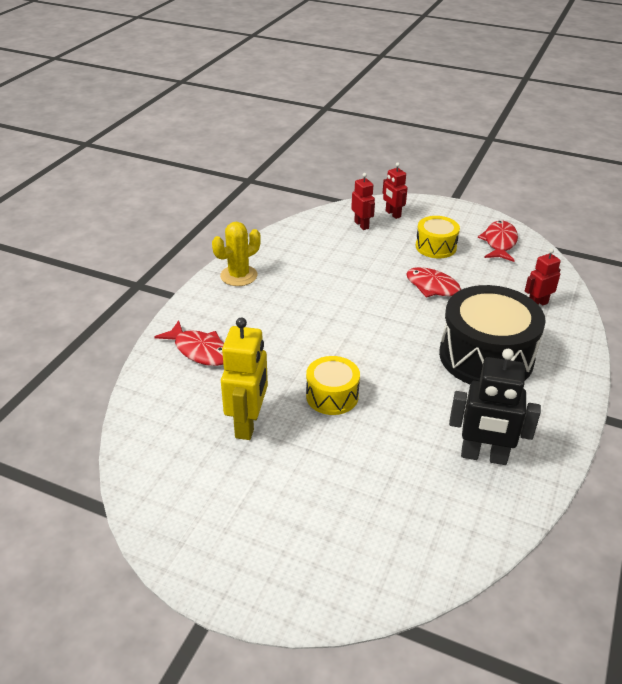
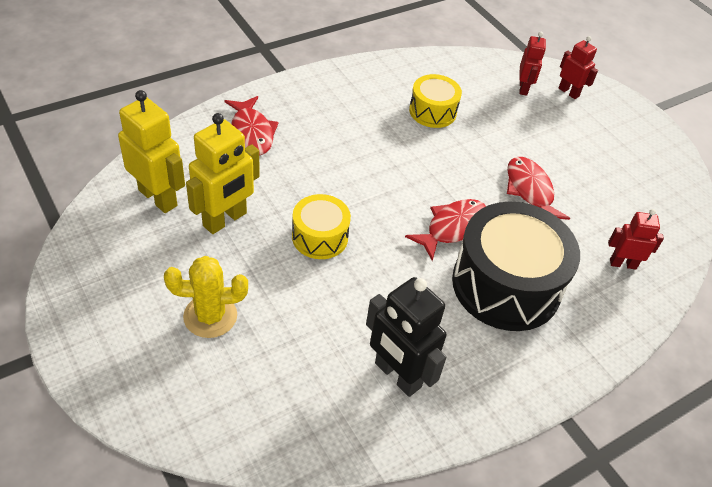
camera: 30 degrees right, 10 degrees up
yellow cactus [212,222,261,286] -> yellow cactus moved to [164,256,248,338]
red robot [383,162,408,219] -> red robot turned 135 degrees clockwise [559,36,598,99]
yellow drum [415,216,460,258] -> yellow drum moved to [409,74,462,128]
red fish [478,221,518,262] -> red fish moved to [405,199,486,261]
none -> yellow robot [118,90,185,213]

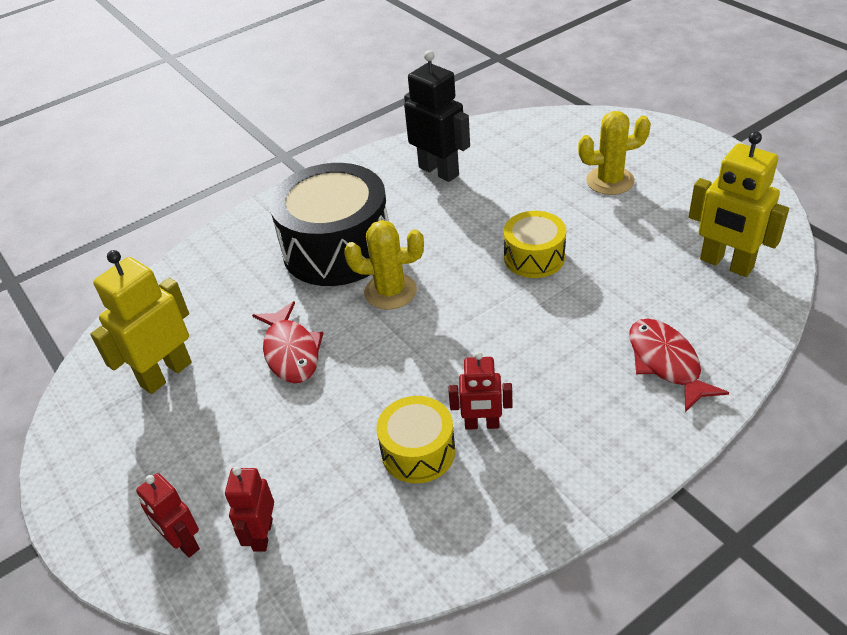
camera: 175 degrees left, 5 degrees down
yellow robot [186,113,260,234] -> yellow robot moved to [90,250,192,394]
red fish [405,199,486,261] -> yellow cactus [344,220,424,310]
red robot [608,209,664,270] -> red robot moved to [449,352,512,430]

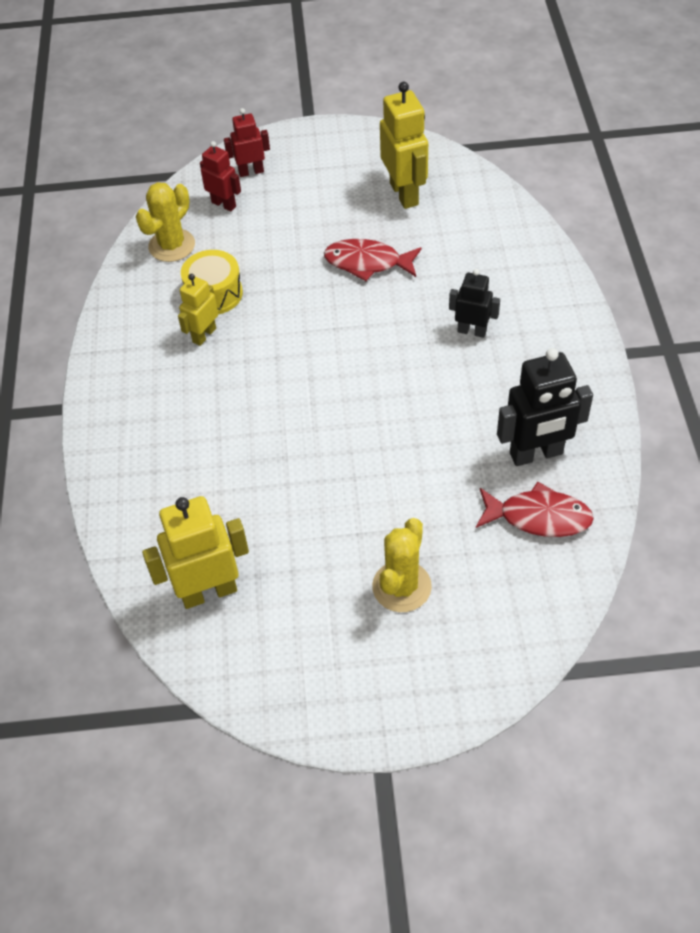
camera: 120 degrees right, 10 degrees up
black drum [270,163,389,286] -> black robot [449,269,500,338]
yellow cactus [344,220,424,310] -> yellow cactus moved to [136,182,195,262]
red robot [449,352,512,430] -> yellow robot [178,274,218,346]
yellow drum [504,211,566,278] -> none
red fish [629,319,729,412] -> red fish moved to [476,482,594,537]

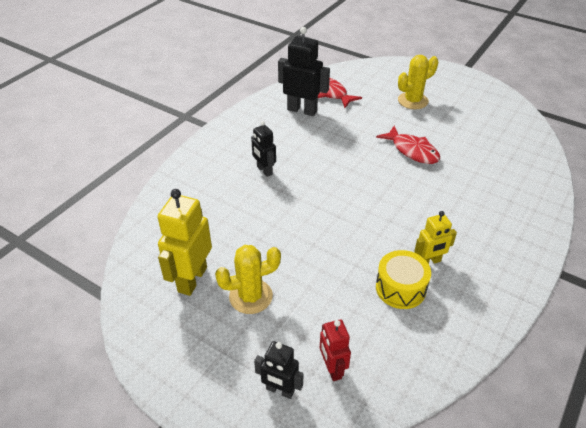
camera: 145 degrees left, 10 degrees down
yellow cactus [136,182,195,262] -> yellow cactus moved to [215,245,281,314]
yellow robot [142,496,249,609] -> none
red robot [224,108,270,177] -> black robot [254,341,303,399]
red fish [324,239,422,281] -> red fish moved to [376,126,440,164]

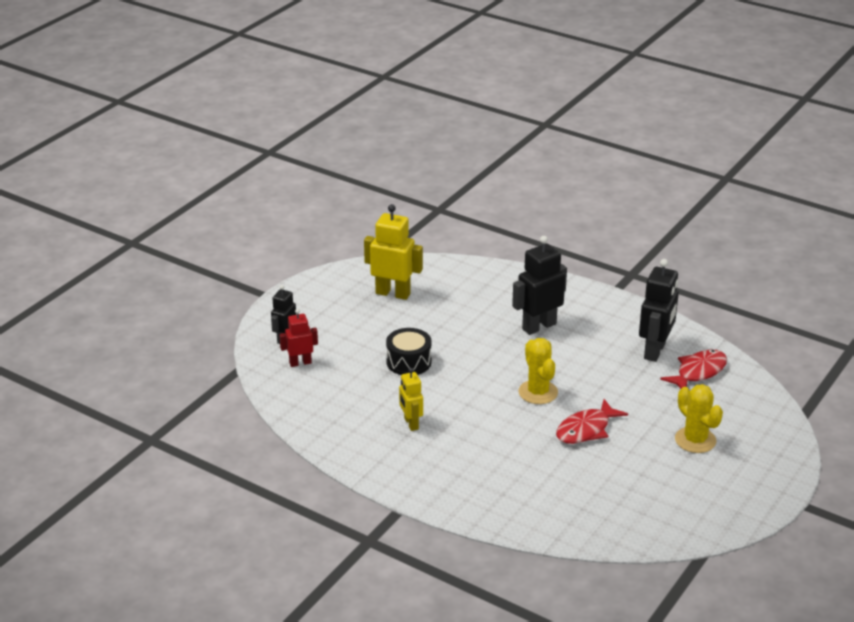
camera: 90 degrees right, 10 degrees down
yellow cactus [215,245,281,314] -> yellow cactus moved to [519,338,558,404]
black robot [251,121,276,177] -> black robot [512,236,567,335], size x1.68
yellow drum [376,250,431,309] -> none
none -> black drum [386,328,432,375]

